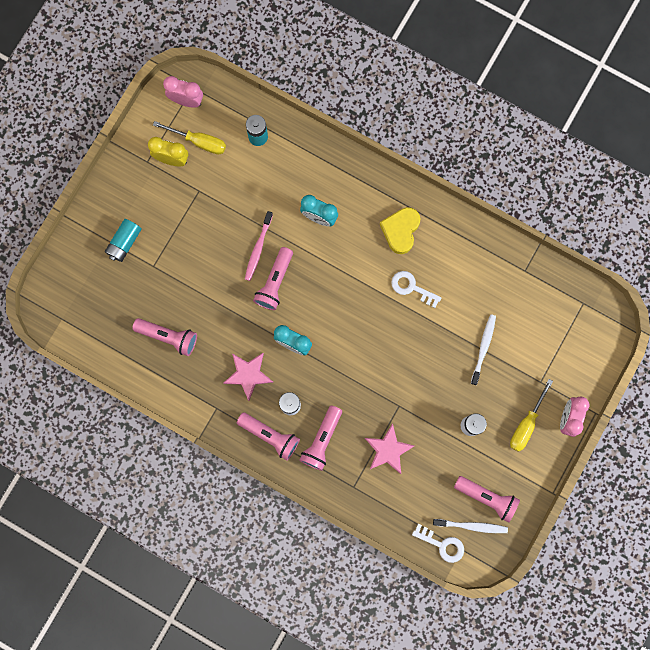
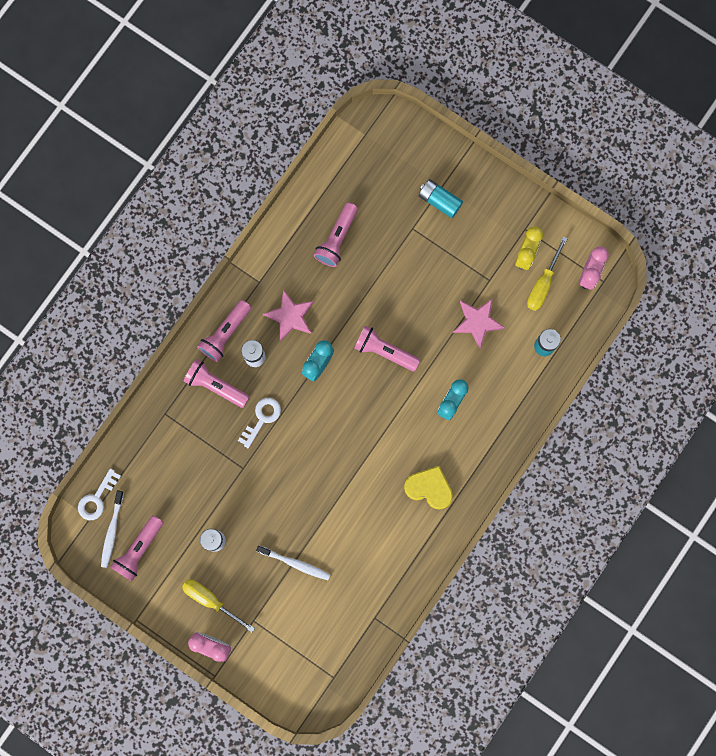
camera: 95 degrees right, 0 degrees up
pink toothbrush [245,211,273,281] -> none
pink star [365,424,414,474] -> pink star moved to [453,298,505,349]
white key [391,271,442,308] -> white key moved to [238,398,281,448]

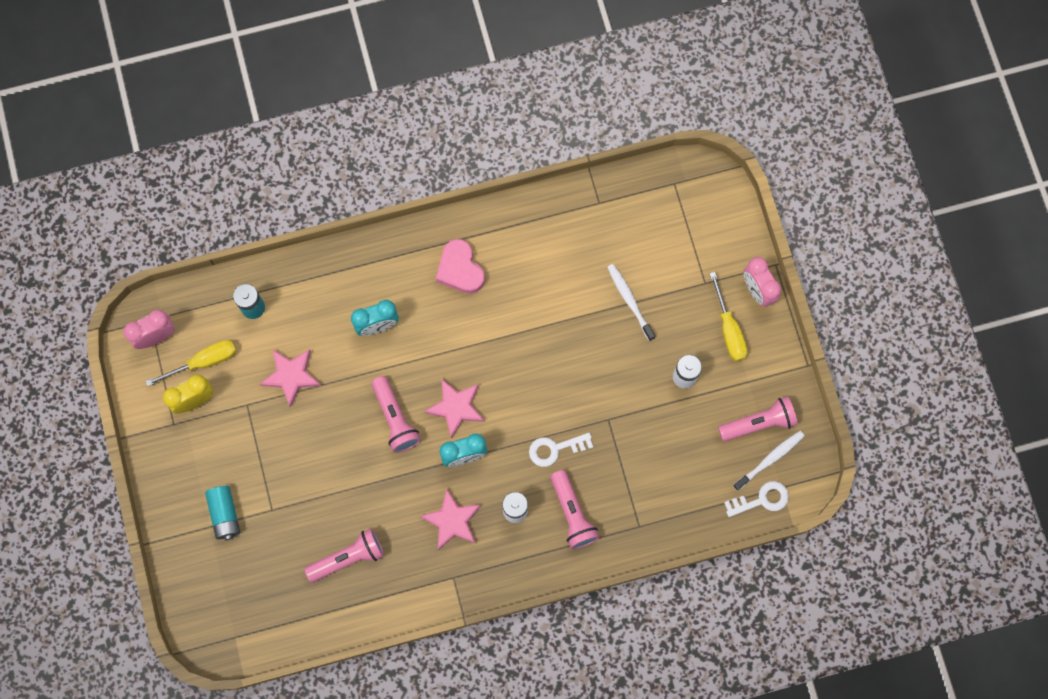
camera: 140 degrees left, 5 degrees down
pink flashlight [197,300,251,362] -> none
yellow heart [404,466,453,510] -> pink heart [436,239,485,294]
none -> pink star [424,378,485,439]

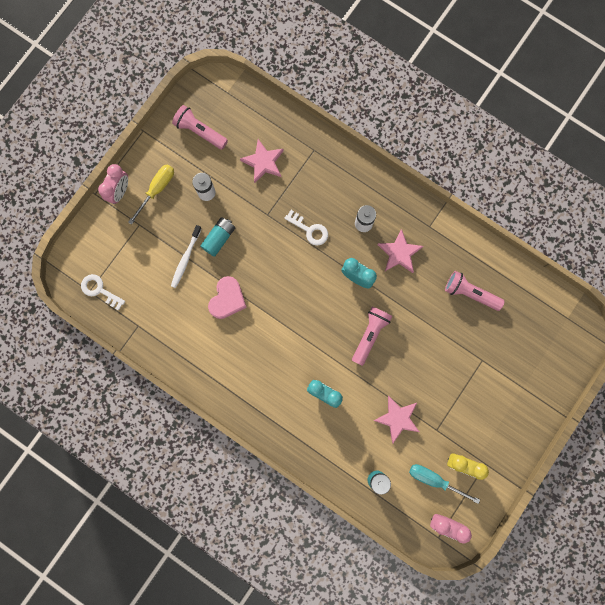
camera: 130 degrees left, 5 degrees up
yellow screwdriver [146,340,236,386] -> turquoise screwdriver [409,464,480,504]
turquoise battery [205,486,240,540] -> turquoise battery moved to [200,217,235,257]
pink star [424,378,485,439] -> pink star moved to [240,139,284,183]
pink heart [436,239,485,294] -> pink heart moved to [208,276,247,319]
pink flashlight [550,470,600,549] -> none
white key [724,481,789,517] -> white key moved to [81,274,125,311]
white toothbrush [733,431,805,491] -> none

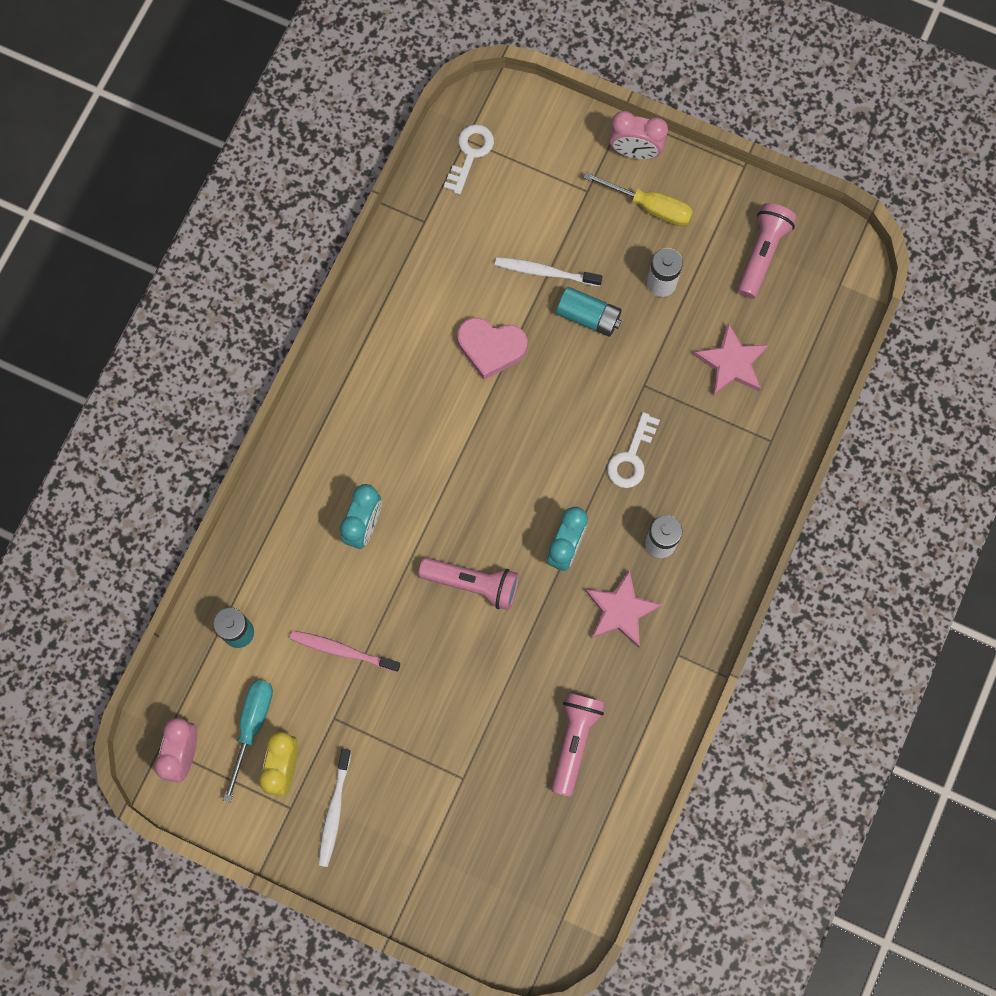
camera: 80 degrees right, 5 degrees down
pink star [373,396,419,443] -> pink toothbrush [290,630,400,672]
none -> white toothbrush [318,749,351,867]

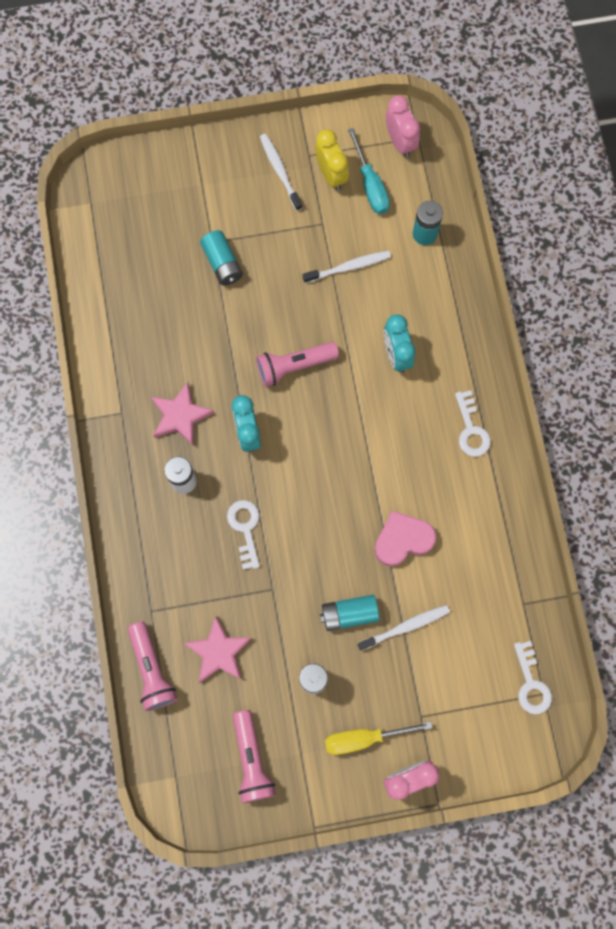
camera: 145 degrees right, 0 degrees up
pink toothbrush [290,630,400,672] -> white toothbrush [303,251,391,283]
pink flashlight [551,693,605,797] -> pink flashlight moved to [128,622,178,711]
none -> turquoise battery [200,230,243,286]
none -> white key [455,390,491,457]

